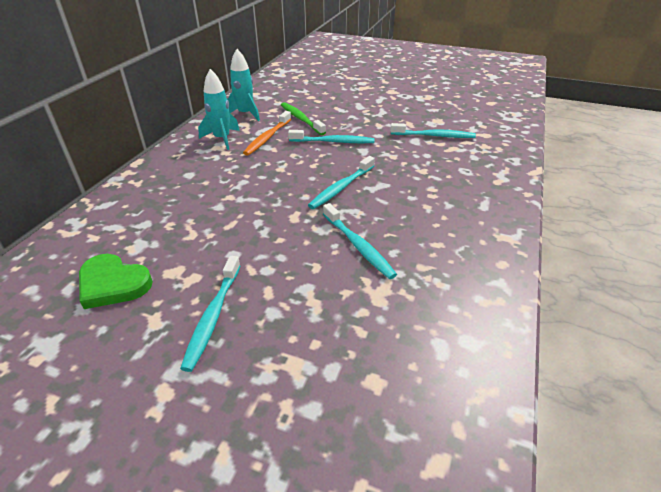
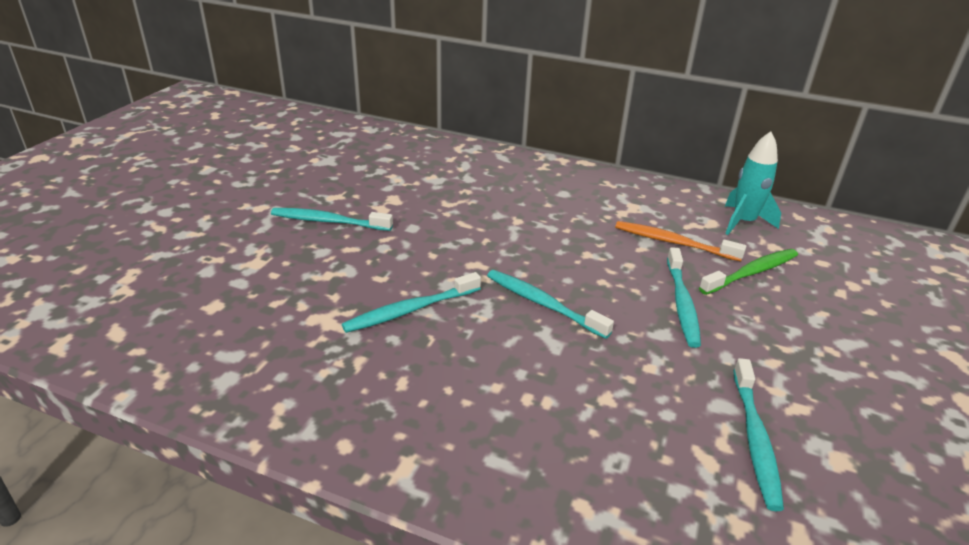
camera: 90 degrees right, 5 degrees down
green heart [79,254,153,309] -> none
turquoise rocket [198,69,240,150] -> none

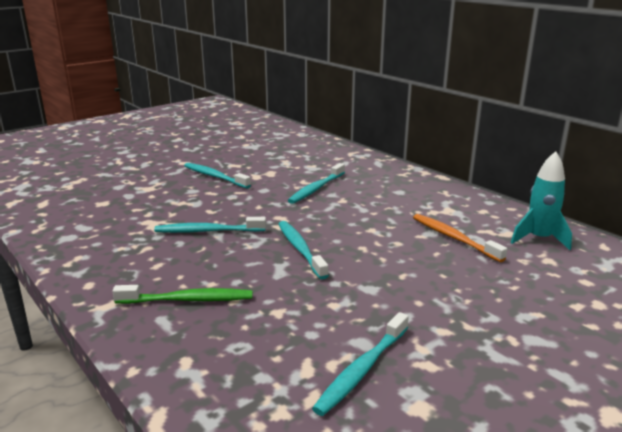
camera: 30 degrees right, 10 degrees down
turquoise toothbrush [667,247,701,348] -> turquoise toothbrush moved to [287,163,345,204]
green toothbrush [699,249,798,295] -> green toothbrush moved to [112,285,253,304]

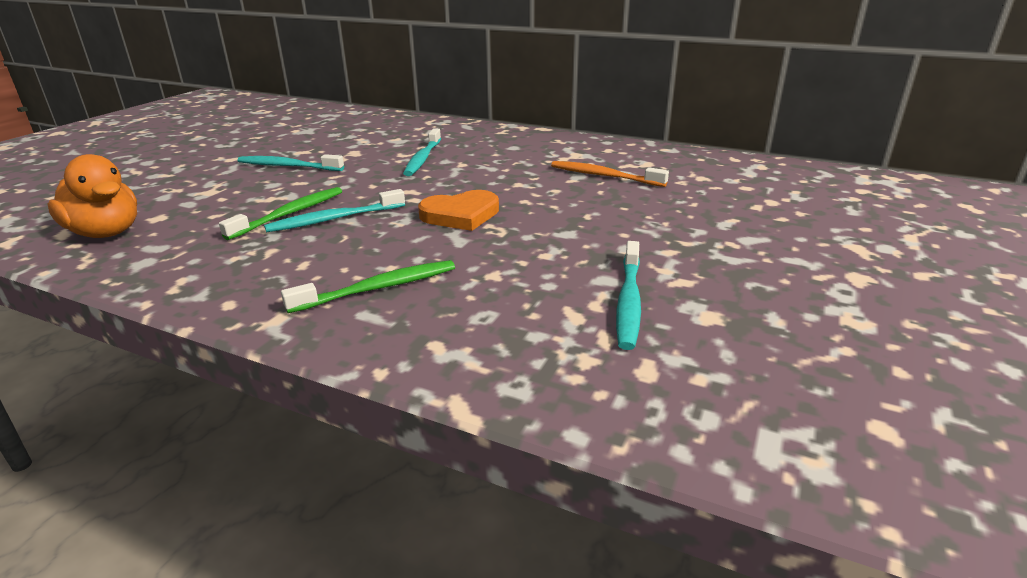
camera: 25 degrees left, 5 degrees up
turquoise toothbrush [278,221,329,279] -> orange heart [418,190,499,231]
turquoise rocket [511,151,572,250] -> none
none -> orange duck [48,154,137,238]
none -> green toothbrush [219,187,342,240]

